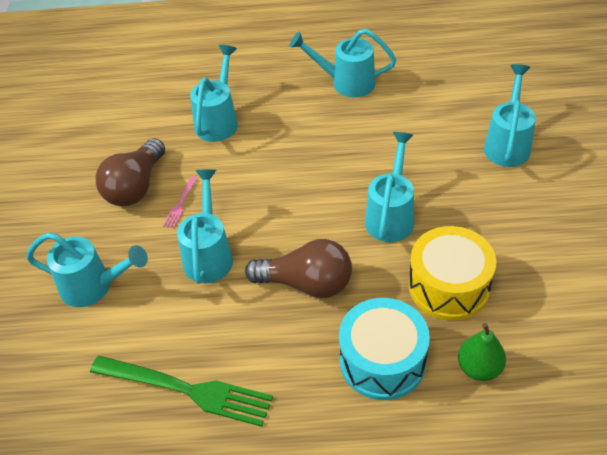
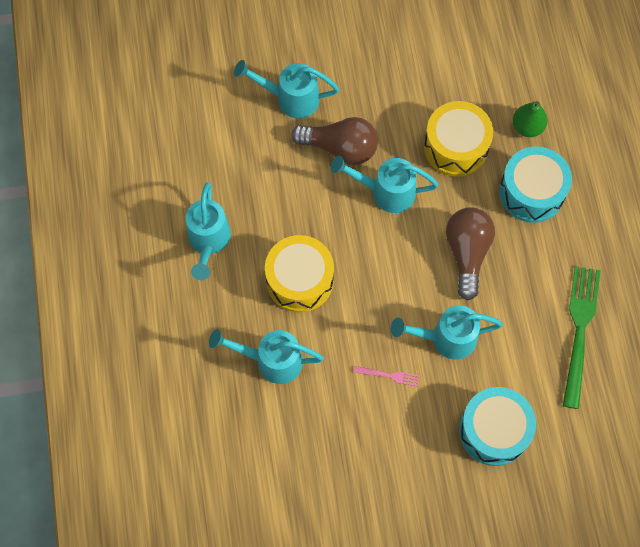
camera: 100 degrees left, 20 degrees up
turquoise watering can [26,232,148,307] -> turquoise drum [459,387,536,466]
brown light bulb [96,138,165,206] -> brown light bulb moved to [291,117,378,165]
none -> yellow drum [265,235,334,312]

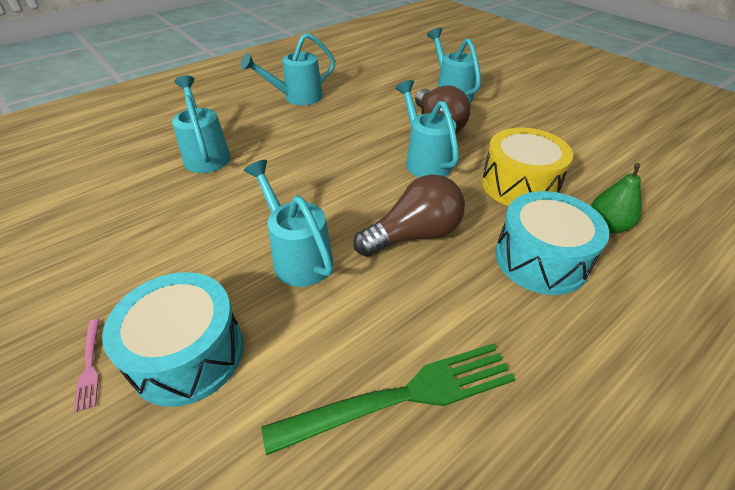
camera: 60 degrees right, 25 degrees down
yellow drum [265,235,334,312] -> none
pink fork [354,366,419,386] -> pink fork moved to [74,319,100,413]

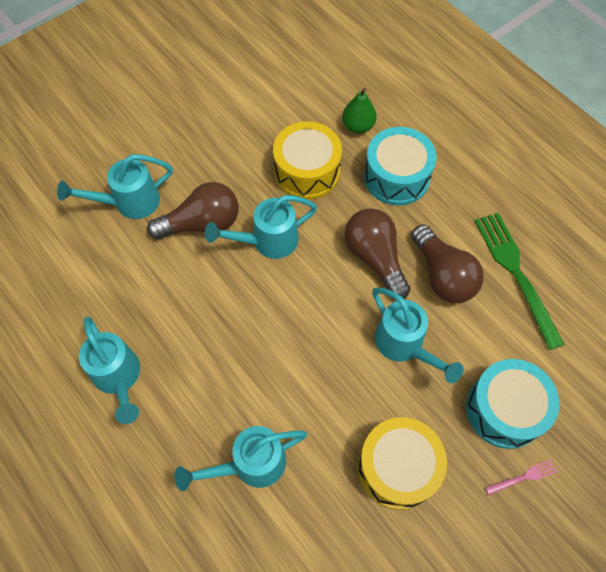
camera: 90 degrees left, 20 degrees up
turquoise watering can [244,160,333,287] -> turquoise watering can turned 90 degrees counterclockwise [372,287,463,383]
none -> yellow drum [358,417,447,510]
none -> brown light bulb [411,224,484,303]

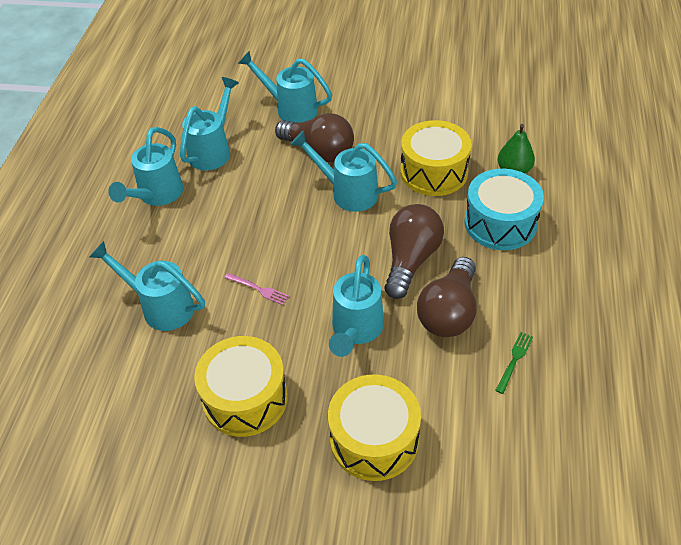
camera: 50 degrees right, 15 degrees down
turquoise drum [466,359,559,449] -> yellow drum [328,374,421,481]
green fork [475,213,565,350] -> green fork [495,332,533,394], size x0.43
pink fork [485,460,557,495] -> pink fork moved to [224,273,290,305]
none -> turquoise watering can [180,77,239,170]

